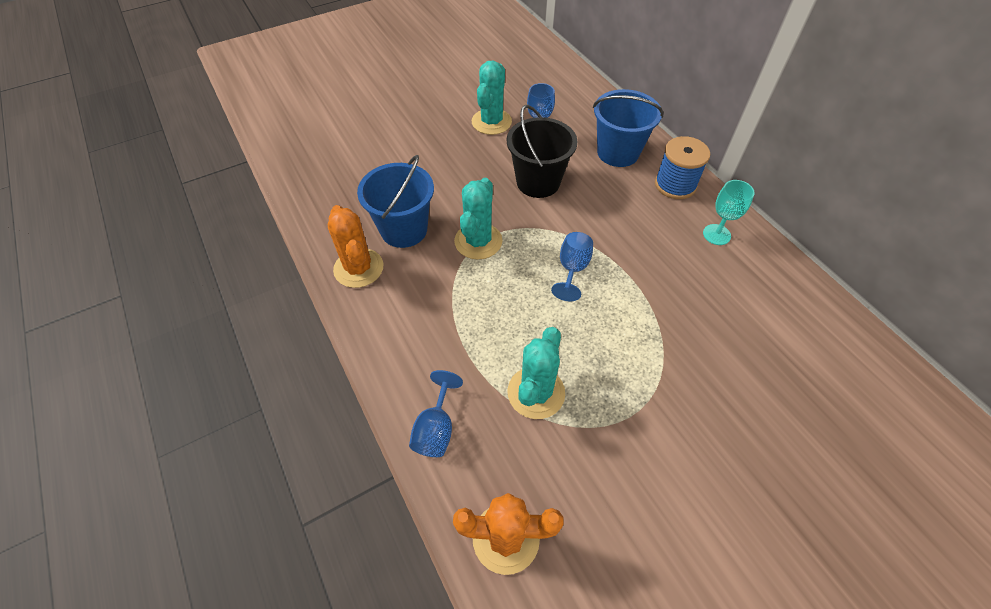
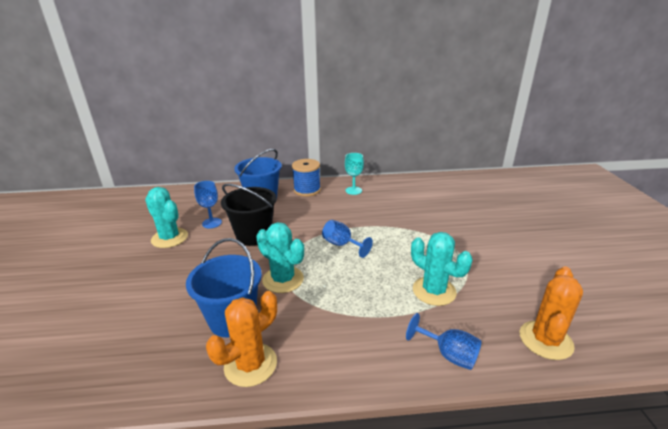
camera: 65 degrees left, 25 degrees down
orange cactus [328,205,384,288] -> orange cactus turned 45 degrees counterclockwise [206,291,277,387]

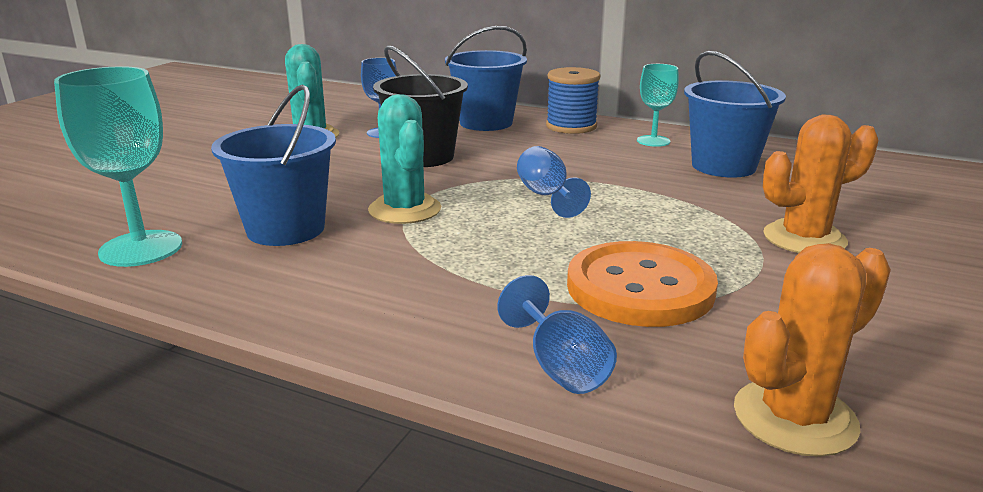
camera: 30 degrees right, 5 degrees down
orange cactus [206,291,277,387] -> orange cactus moved to [763,114,878,253]
turquoise cactus [411,232,472,306] -> orange button [567,241,718,327]
none -> turquoise goblet [54,66,182,267]
none -> blue bucket [684,51,786,177]

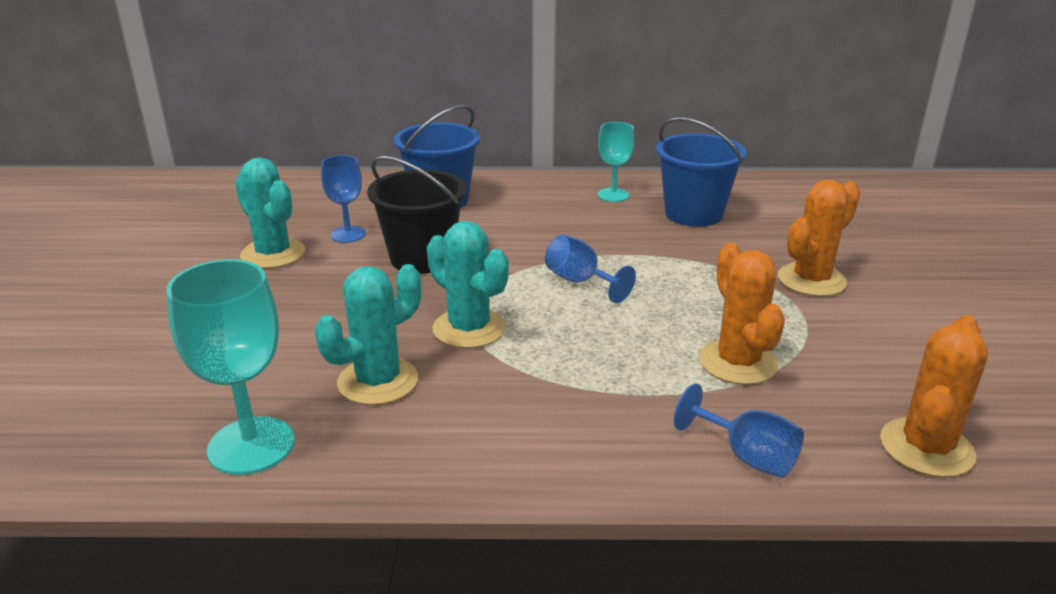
camera: 25 degrees left, 5 degrees up
blue bucket [211,84,336,246] -> turquoise cactus [315,264,421,405]
blue spool [546,67,600,134] -> none
orange button [567,241,718,327] -> orange cactus [699,242,785,385]

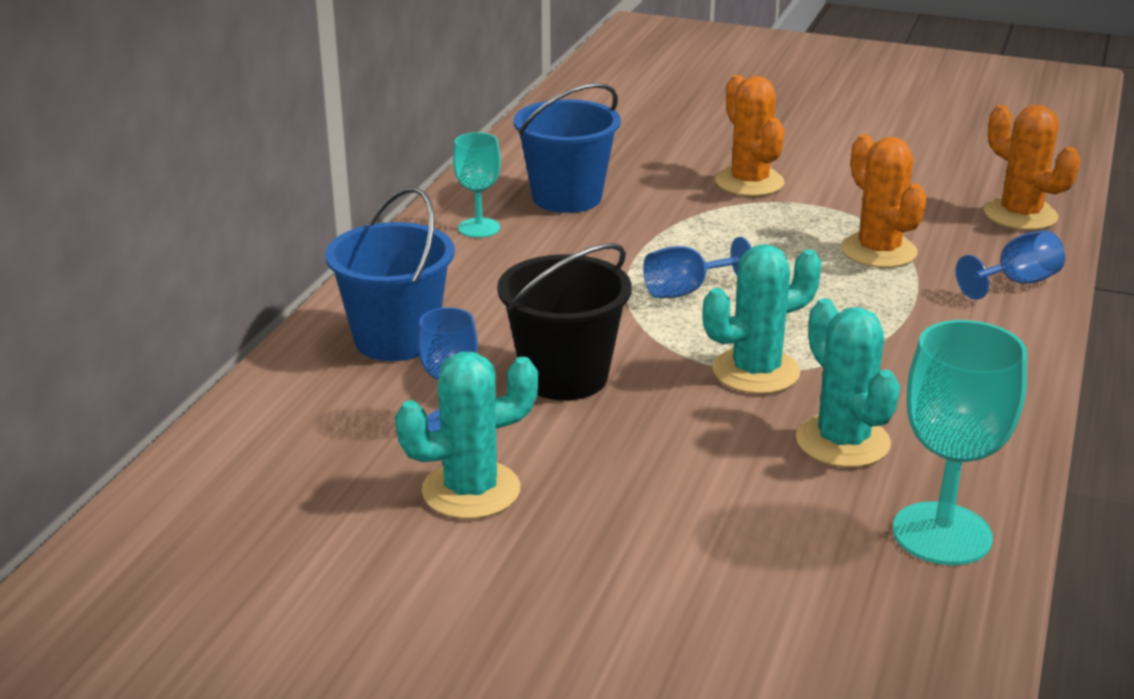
camera: 70 degrees left, 0 degrees up
orange cactus [699,242,785,385] -> orange cactus turned 60 degrees clockwise [841,134,927,268]

